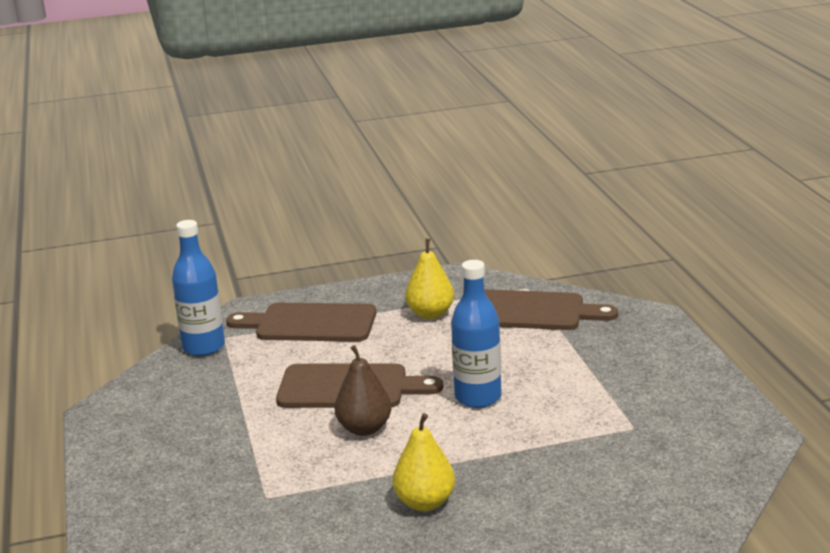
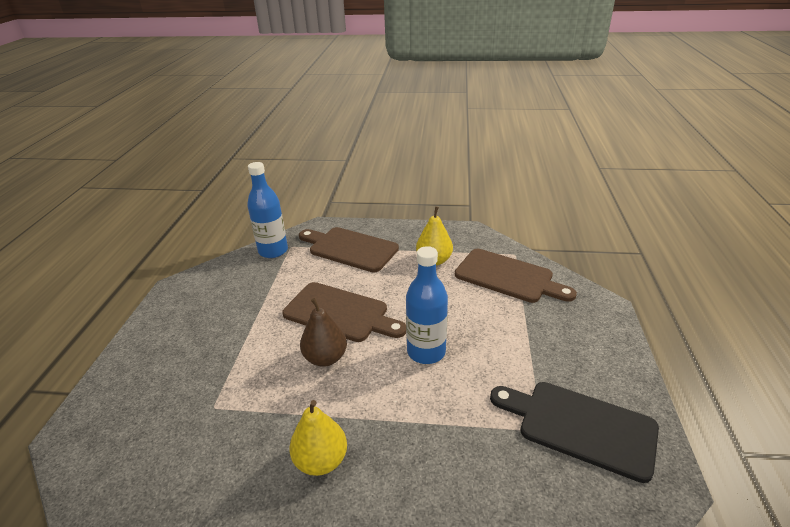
camera: 20 degrees right, 10 degrees up
none -> black cutting board [490,382,659,483]

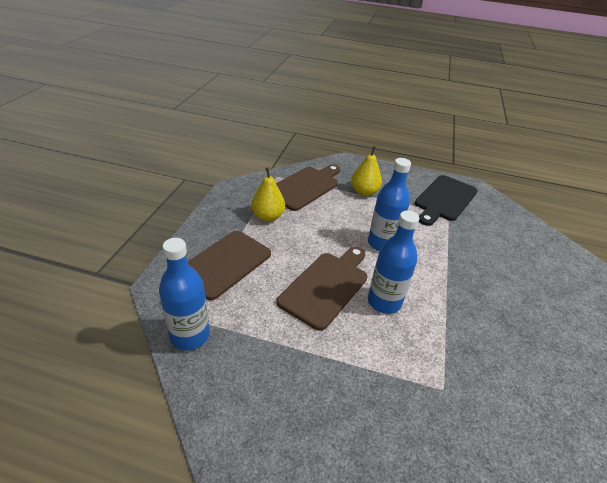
camera: 85 degrees left, 5 degrees up
yellow pear [289,400,347,476] -> yellow pear moved to [351,146,382,196]
brown pear [300,298,347,367] -> blue bottle [368,210,419,314]

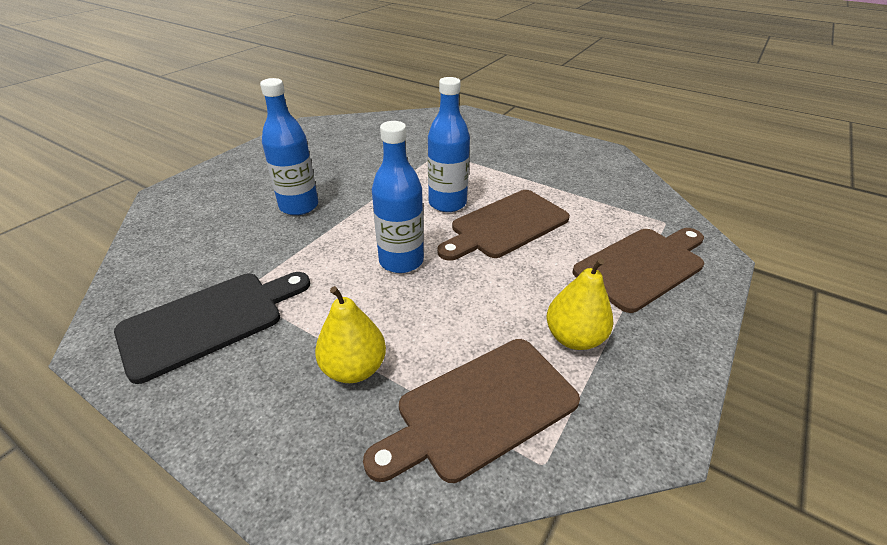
camera: 160 degrees left, 0 degrees up
blue bottle [159,238,210,350] -> blue bottle moved to [260,78,318,215]

